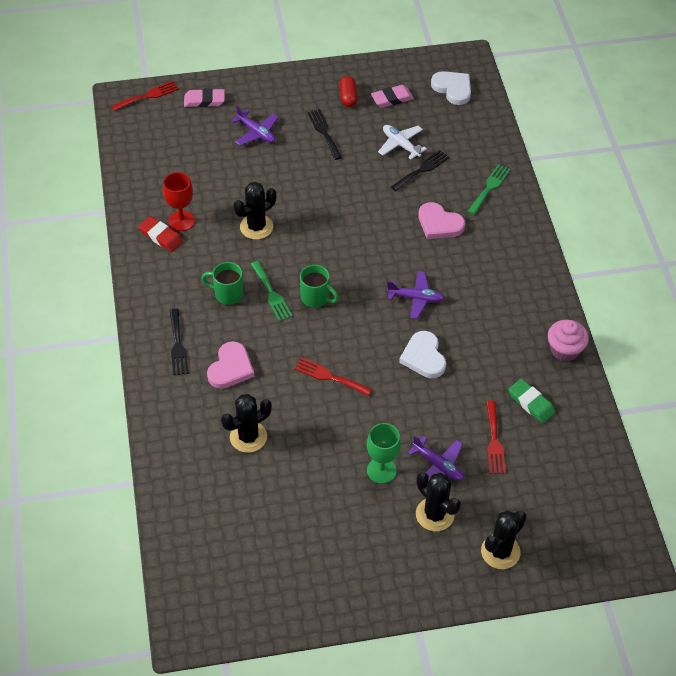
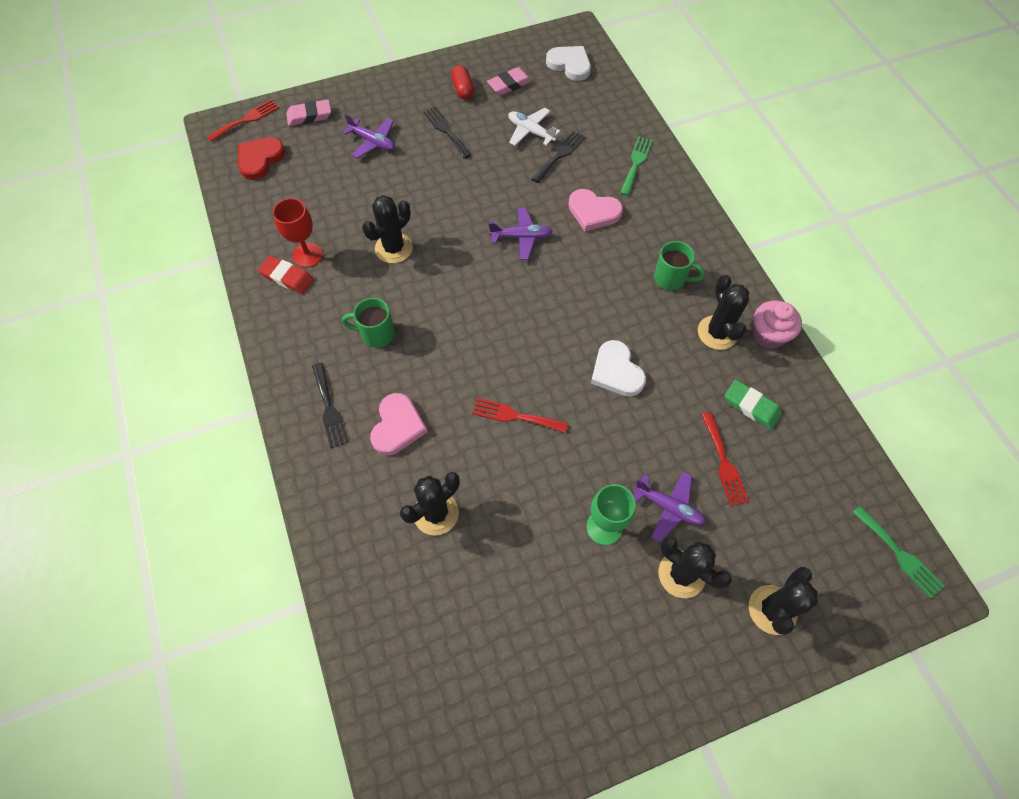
camera: 10 degrees left, 10 degrees up
green fork [251,261,293,321] -> green fork moved to [852,506,944,599]
green mug [300,265,339,308] -> green mug moved to [654,241,705,290]
purple plane [387,271,445,319] -> purple plane moved to [489,207,553,260]
none -> red heart [238,137,285,180]
none -> black cactus [698,275,749,350]

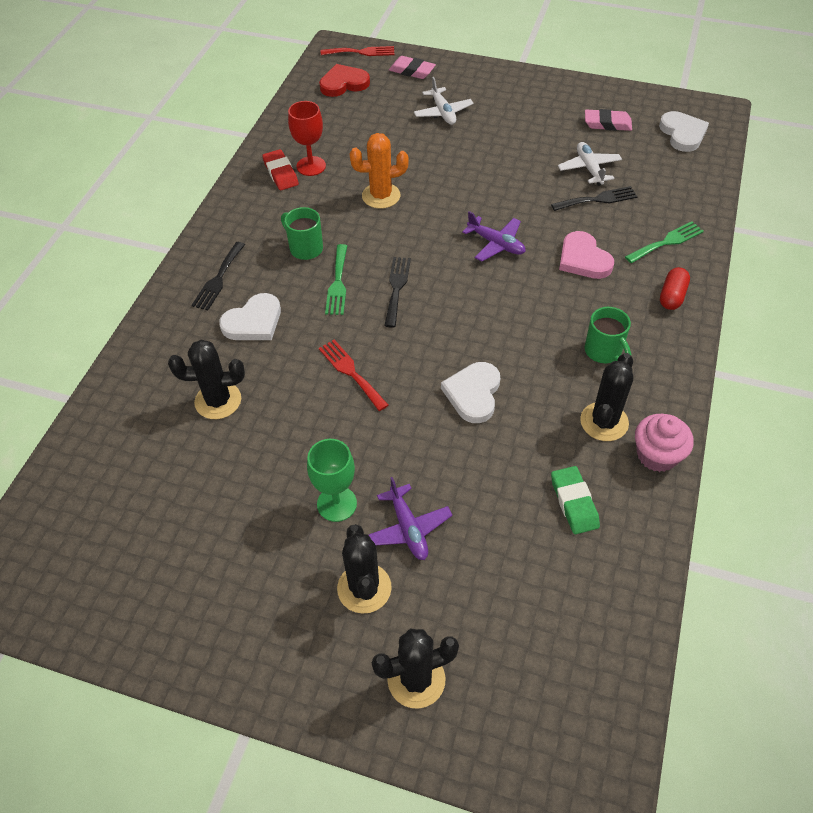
camera: 40 degrees right, 10 degrees down
purple plane [342,114,395,159] -> white plane [414,77,474,125]
black cactus [362,195,413,263] -> orange cactus [349,133,409,209]
pink heart [370,393,427,455] -> white heart [219,293,281,340]
black fork [423,106,471,159] -> black fork moved to [384,257,411,328]
red capsule [451,65,474,100] -> red capsule moved to [660,267,690,310]
red fork [702,412,749,506] -> none
green fork [852,506,944,599] -> green fork moved to [325,244,347,315]

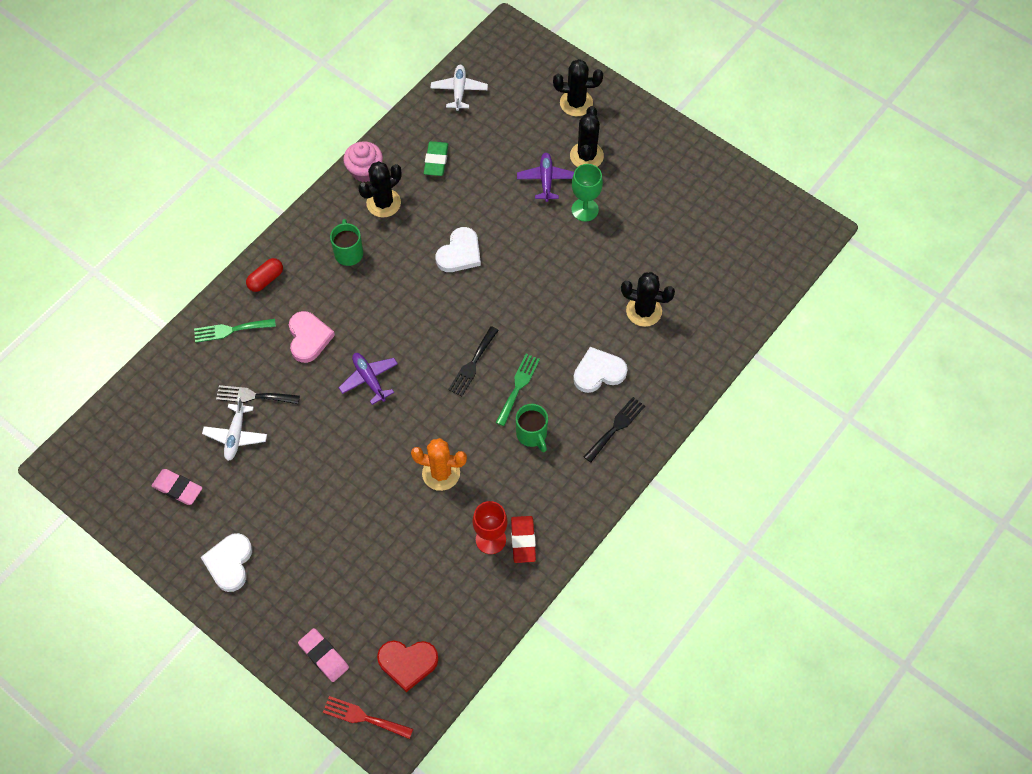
camera: 160 degrees left, 10 degrees up
red fork [319,340,388,411] -> none
white plane [414,77,474,125] -> white plane moved to [431,65,488,111]
white heart [659,111,709,152] -> white heart moved to [201,533,252,592]

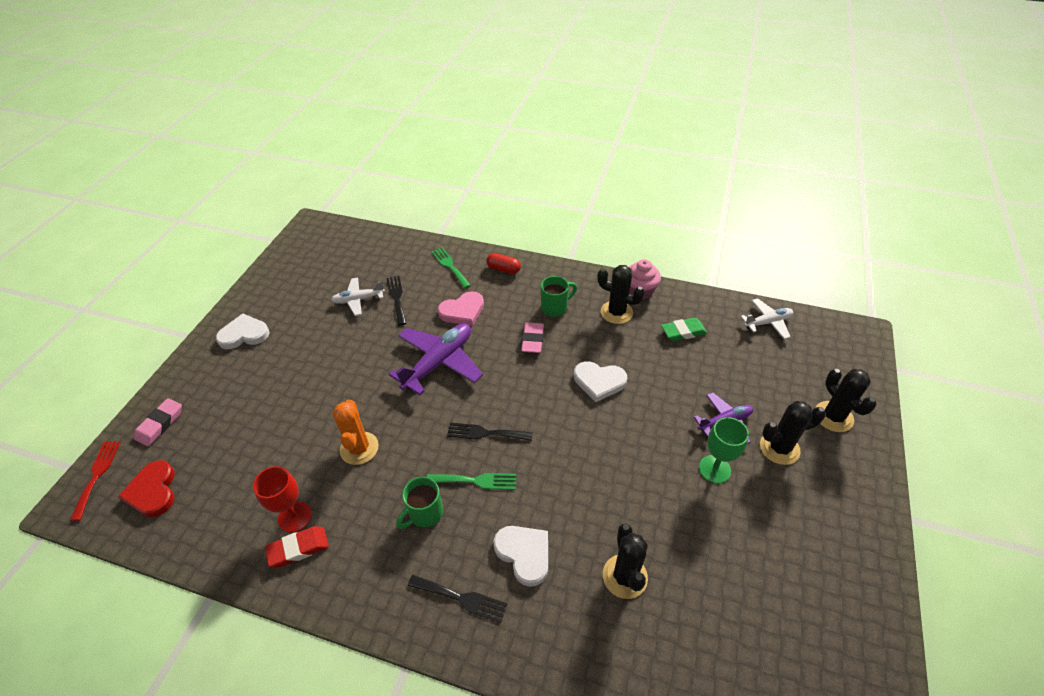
camera: 70 degrees right, 15 degrees down
pink eraser [152,469,202,505] -> pink eraser moved to [521,322,544,353]
purple plane [338,353,398,405] -> purple plane [389,323,483,395], size x1.72

